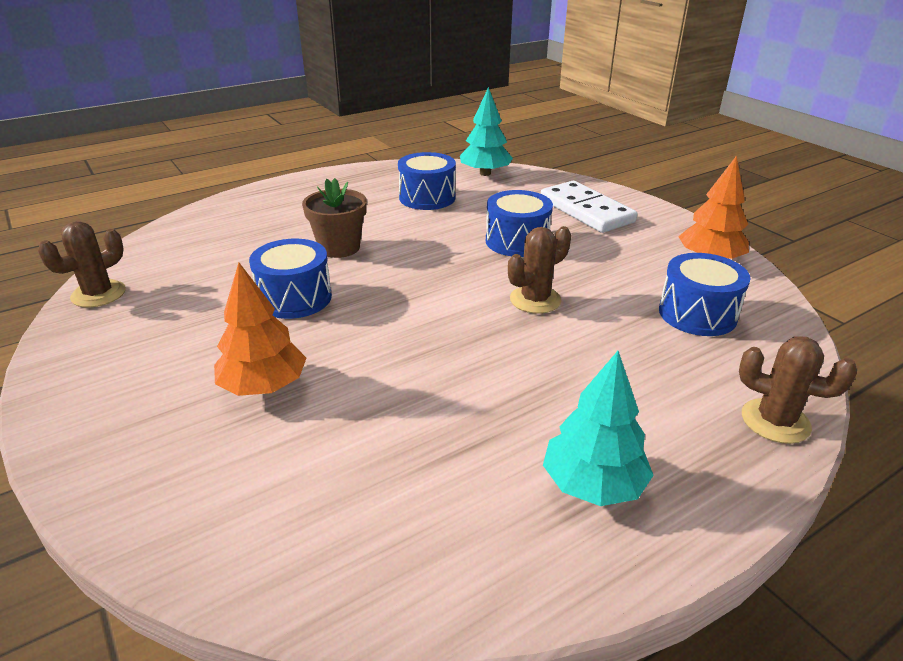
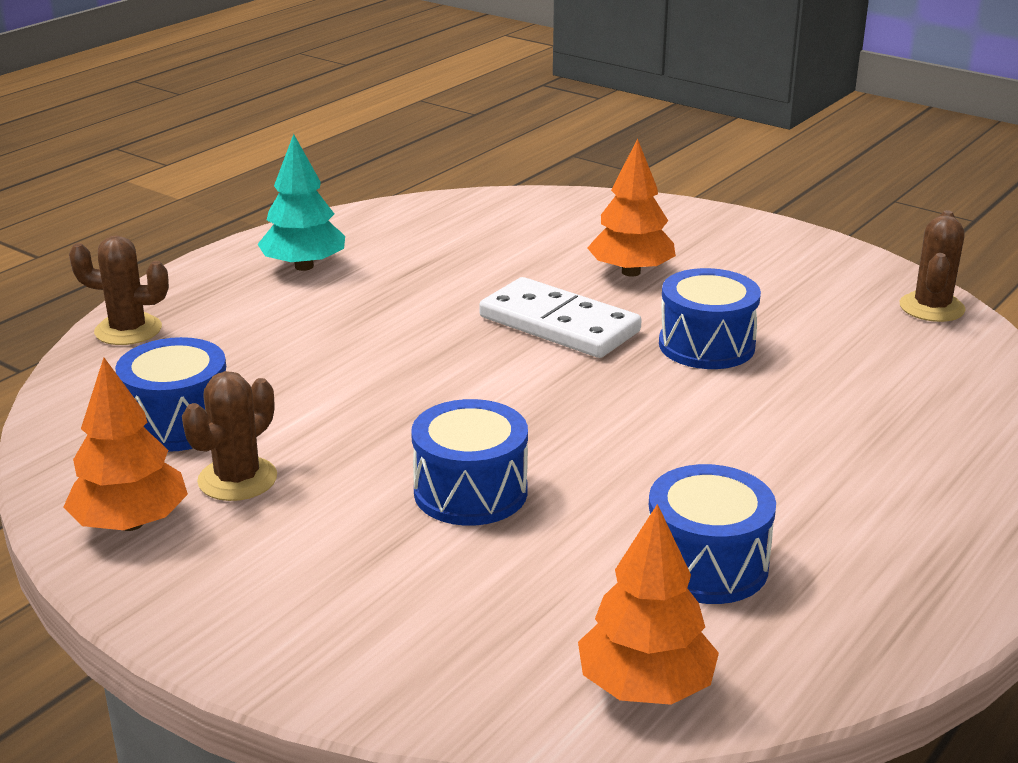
camera: 160 degrees right, 5 degrees down
brown flower pot [302,178,367,258] -> none
turquoise tree [460,87,513,176] -> orange tree [578,504,719,705]
brown cactus [508,226,571,314] -> brown cactus moved to [182,371,277,501]
white domino [541,181,637,233] -> white domino moved to [479,277,641,358]

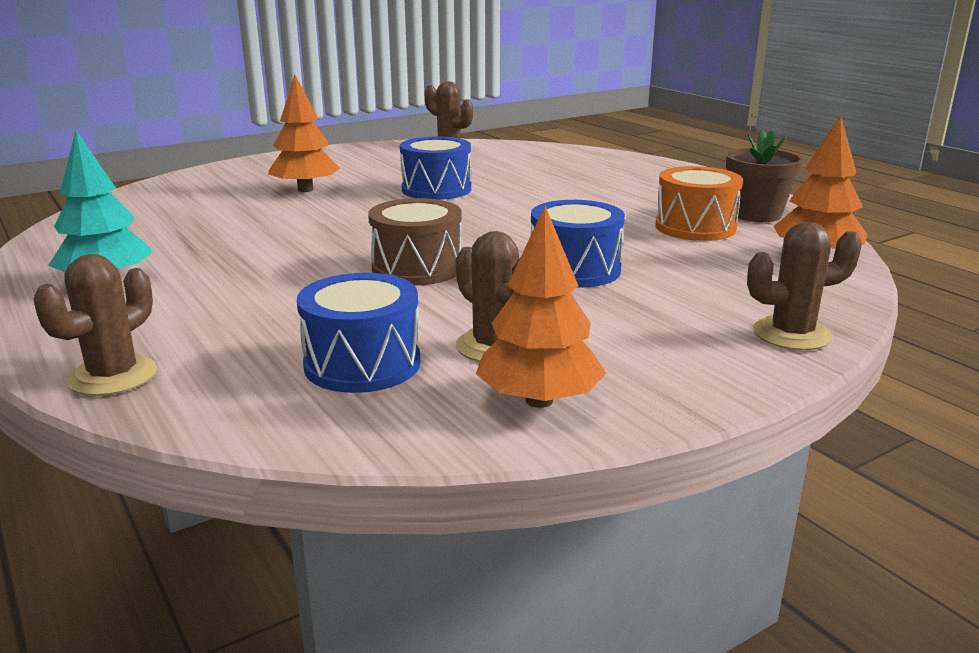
camera: 70 degrees left, 5 degrees down
white domino [479,277,641,358] -> none
blue drum [649,464,776,604] -> orange drum [655,166,743,241]
none -> brown drum [368,198,462,286]
none -> brown flower pot [726,130,804,222]
none -> brown cactus [747,222,862,350]

